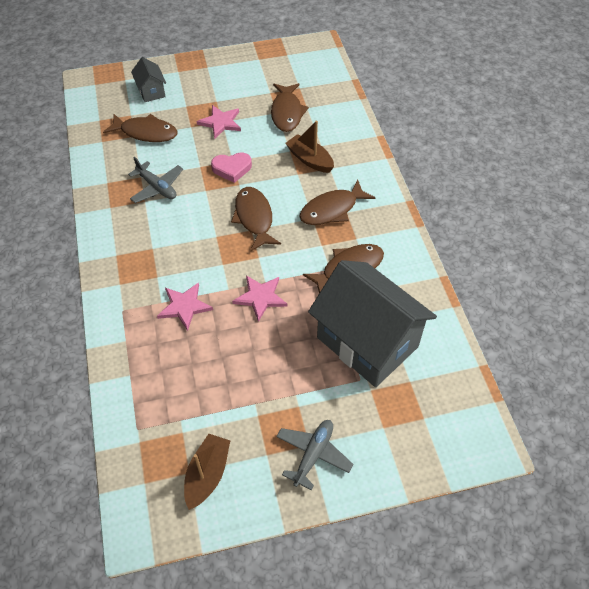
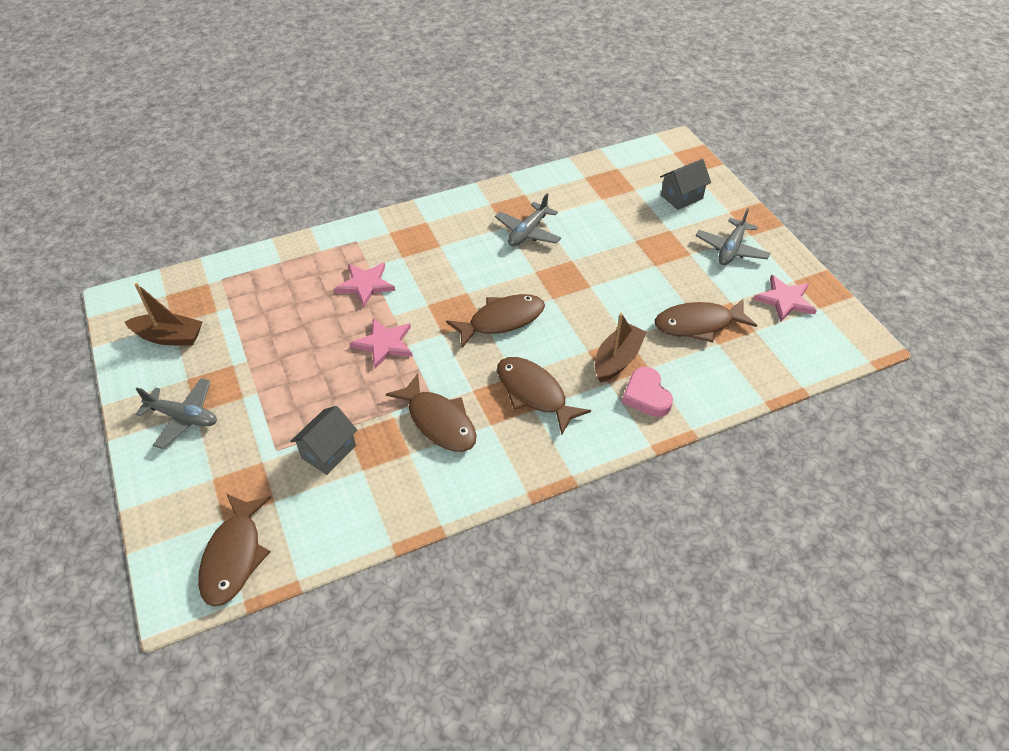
camera: 80 degrees right, 5 degrees down
brown fish [103,114,178,142] -> brown fish moved to [198,494,271,607]
pink star [197,105,241,139] -> pink star moved to [753,275,817,322]
pink heart [211,153,252,183] -> pink heart moved to [622,367,673,417]
grey house [308,260,437,387] -> grey house [290,406,358,475], size x0.44
none -> grey plane [696,208,770,265]

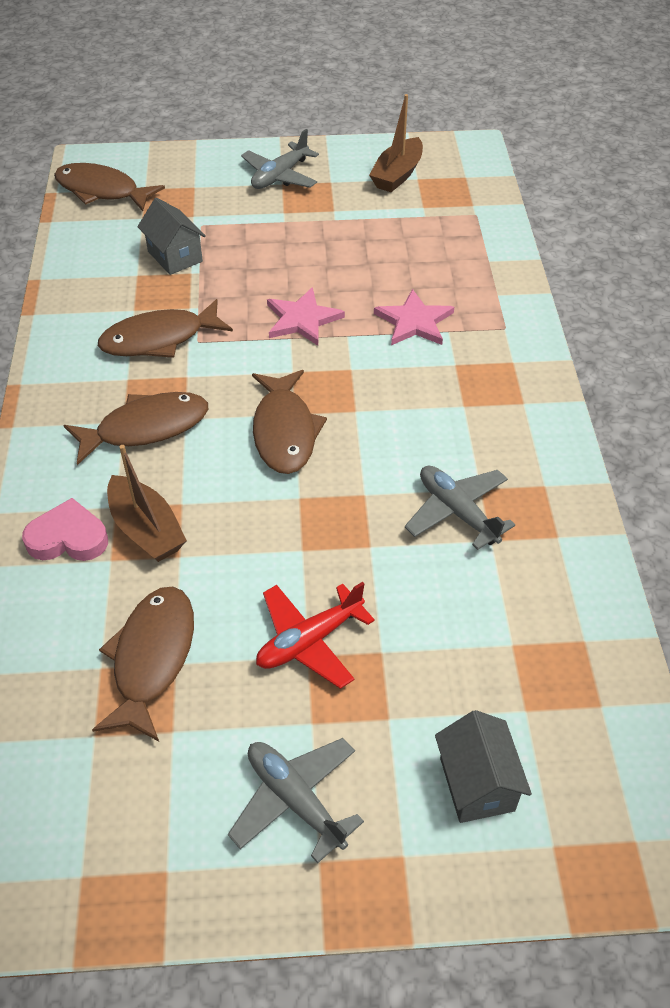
camera: 110 degrees right, 0 degrees up
pink star [753,275,817,322] -> none
none -> red plane [256,582,375,689]

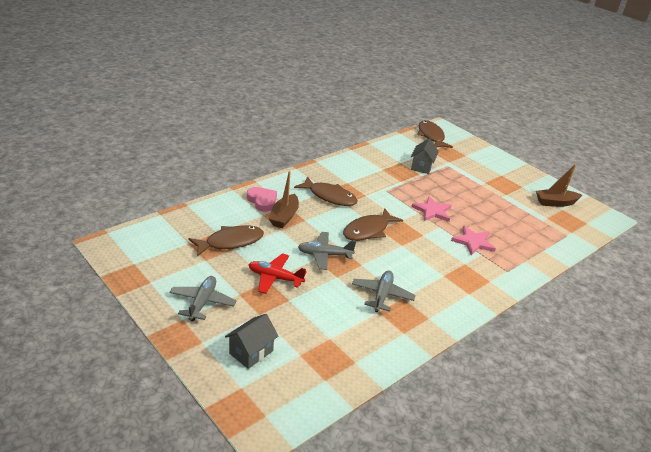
camera: 50 degrees right, 15 degrees down
brown fish [98,299,233,358] -> none
grey plane [241,129,319,189] -> grey plane moved to [298,232,356,270]

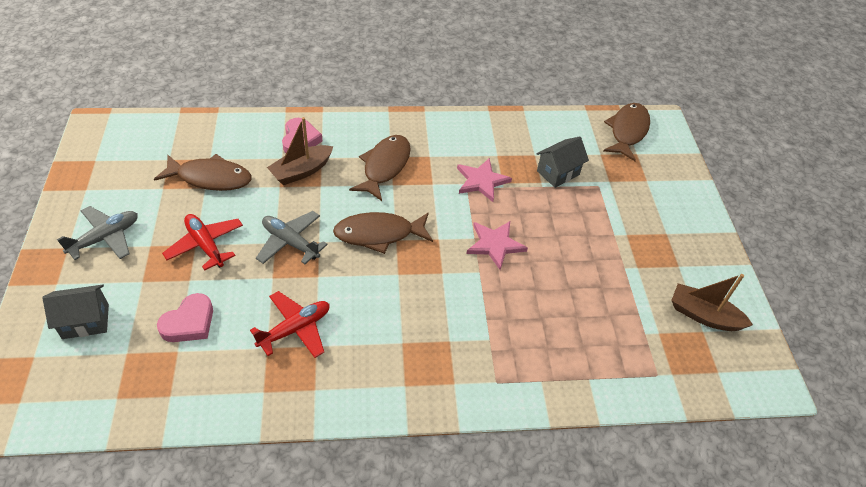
camera: 35 degrees right, 15 degrees up
brown fish [294,176,357,206] -> brown fish turned 135 degrees counterclockwise [349,135,411,201]
grey plane [352,270,416,313] -> red plane [250,291,329,358]
pink star [451,226,496,255] -> pink star moved to [457,158,512,202]
none -> pink heart [157,293,213,342]

